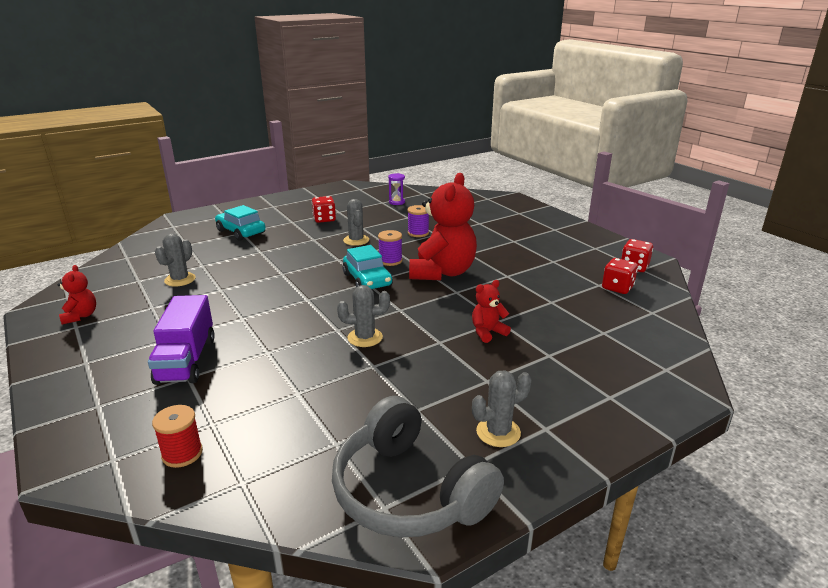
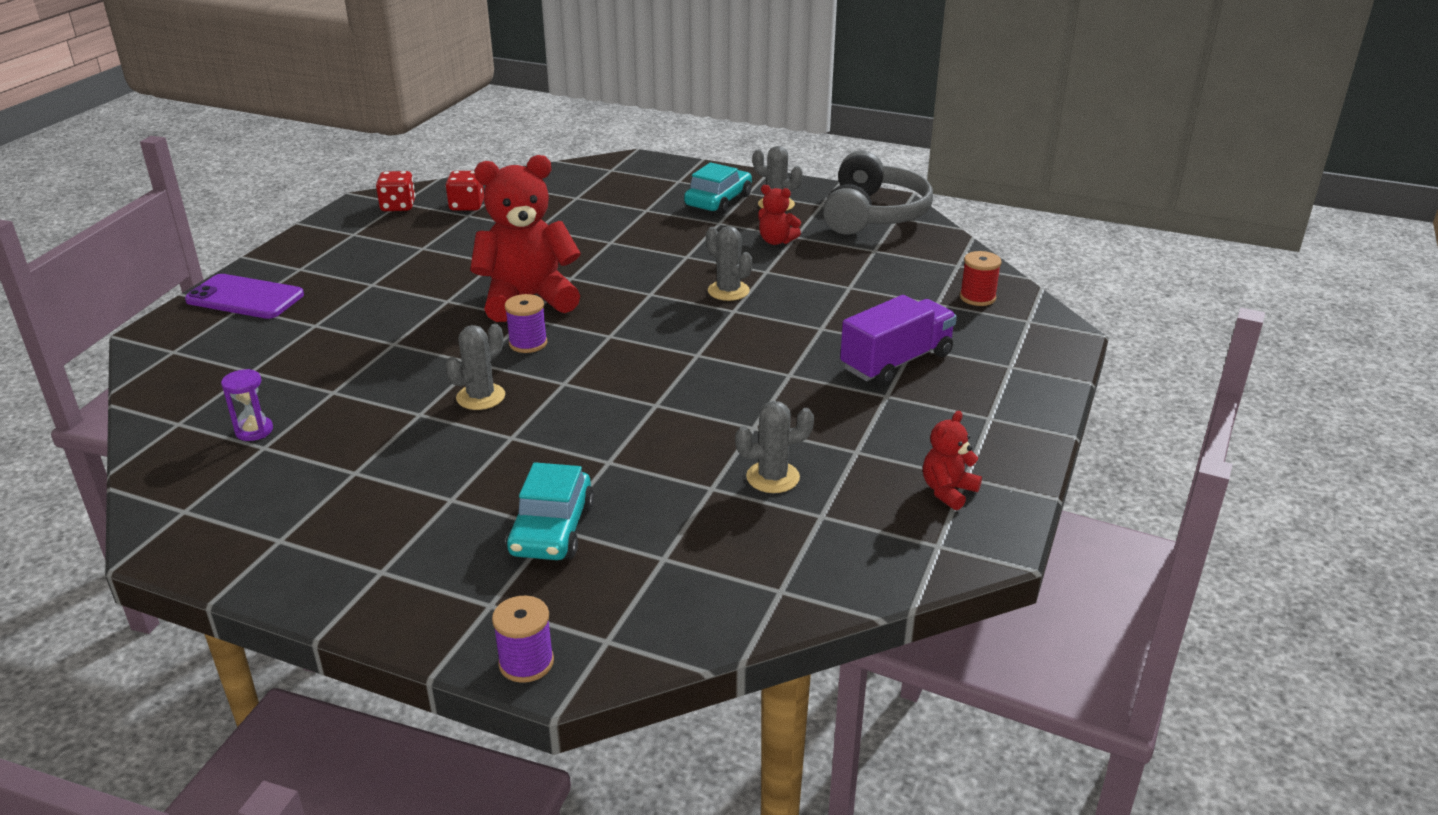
camera: 125 degrees left, 5 degrees up
red dice [312,196,336,223] -> none
turquoise car [342,245,393,289] -> turquoise car moved to [684,163,752,215]
purple spool [408,205,429,237] -> purple spool moved to [492,596,554,683]
red teddy bear [472,280,511,343] -> red teddy bear moved to [758,185,801,245]
none -> purple phone [185,274,304,319]

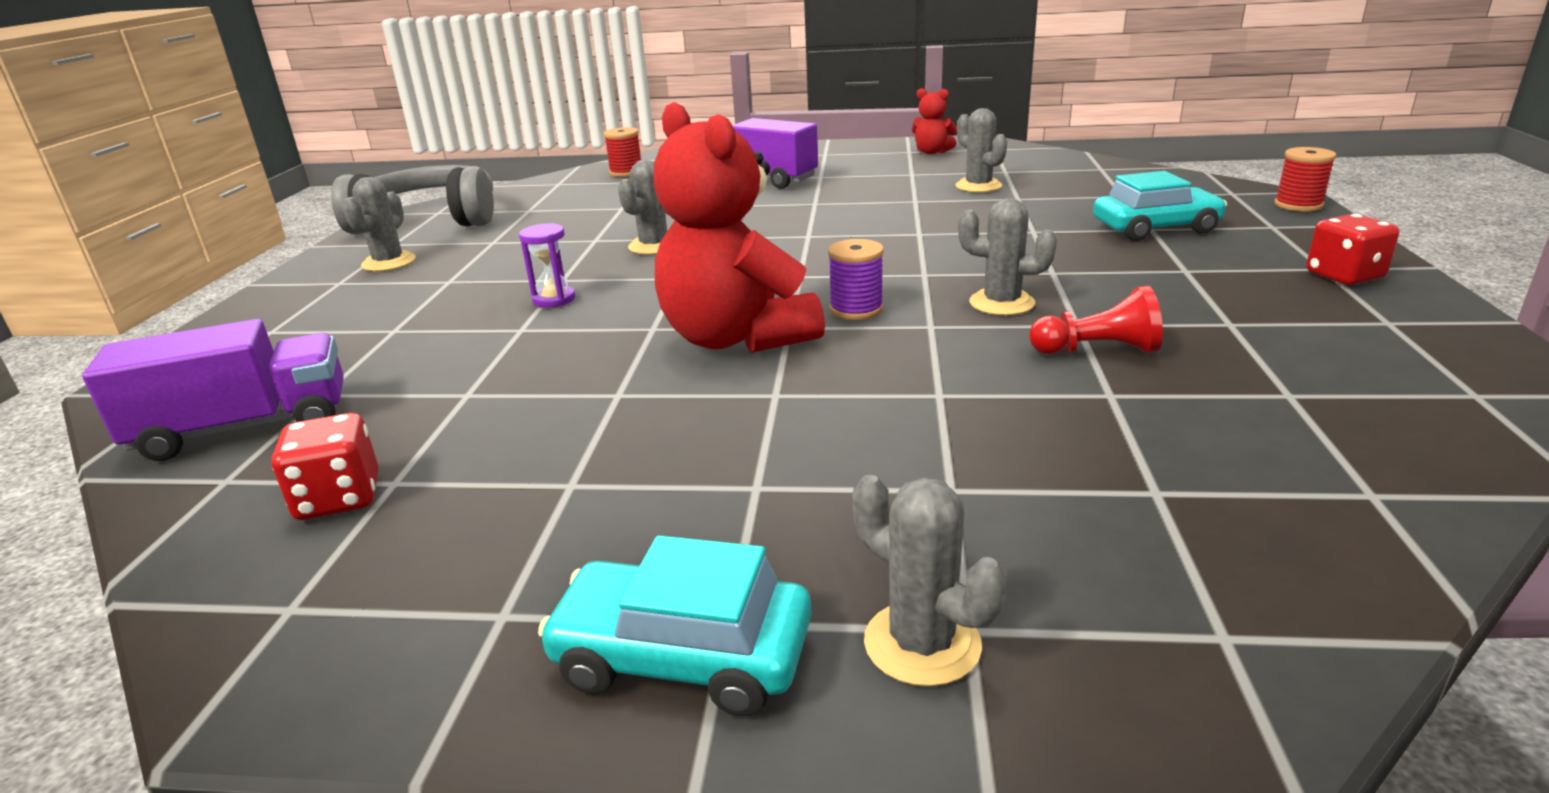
camera: 105 degrees left, 5 degrees down
purple phone [185,274,304,319] -> grey cactus [853,475,1007,687]
purple hourglass [221,369,273,441] -> purple hourglass moved to [519,223,575,308]
red dice [376,171,415,211] -> red dice moved to [1306,214,1399,285]
purple spool [492,596,554,683] -> red spool [1274,147,1336,212]
turquoise car [684,163,752,215] -> turquoise car moved to [538,535,812,716]
red teddy bear [758,185,801,245] -> none
none -> purple truck [82,319,344,461]
none -> red pawn [1029,285,1163,354]

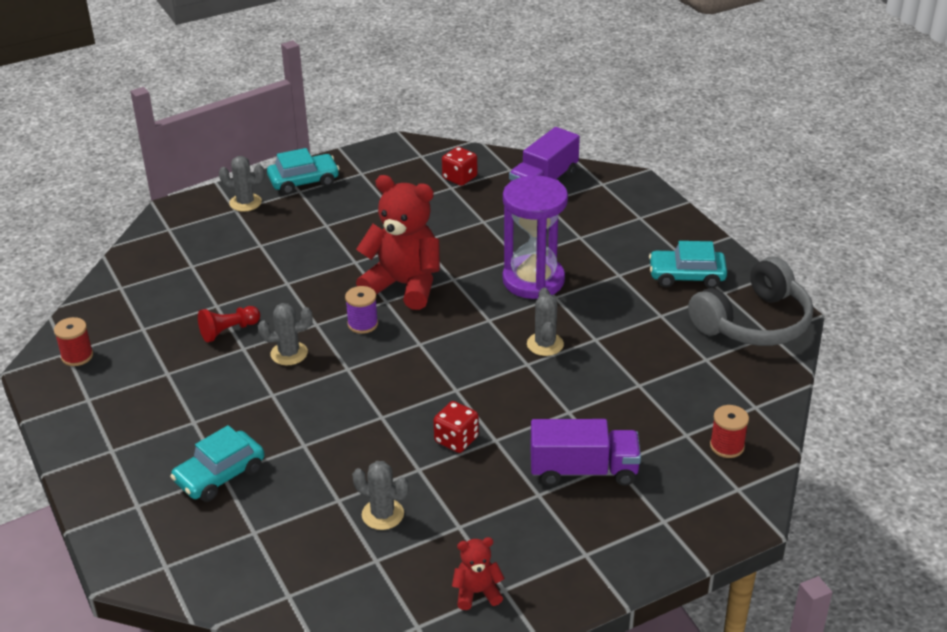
camera: 145 degrees right, 10 degrees up
grey cactus [342,177,416,271] -> turquoise car [649,241,727,288]
purple hourglass [519,223,575,308] -> purple hourglass [503,175,568,299], size x2.47
red spool [1274,147,1336,212] -> red spool moved to [54,317,93,366]
red dice [1306,214,1399,285] -> red dice moved to [433,401,479,453]

